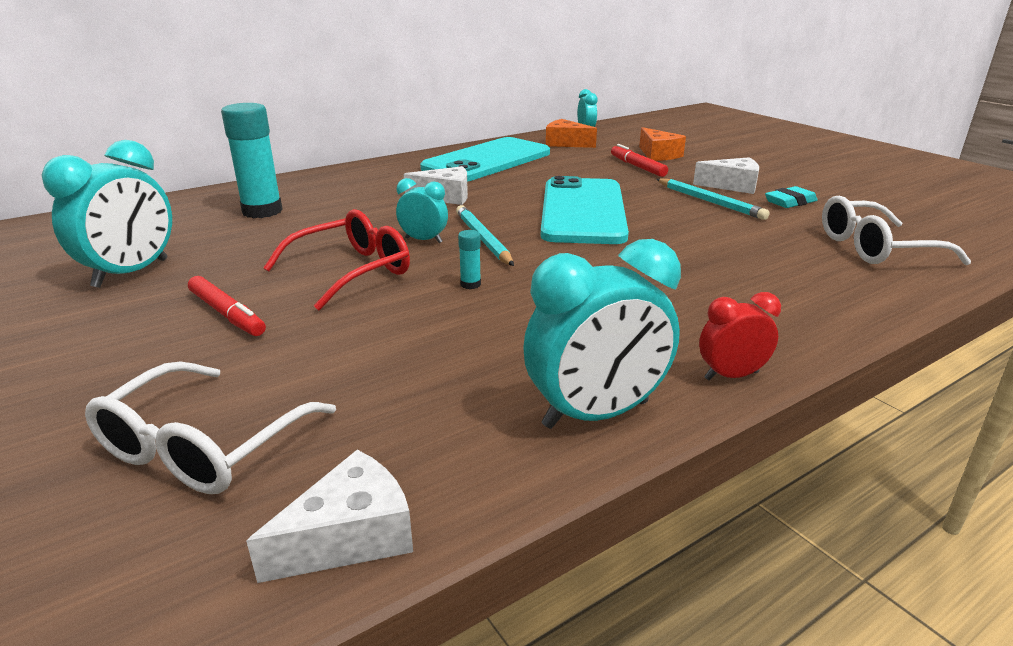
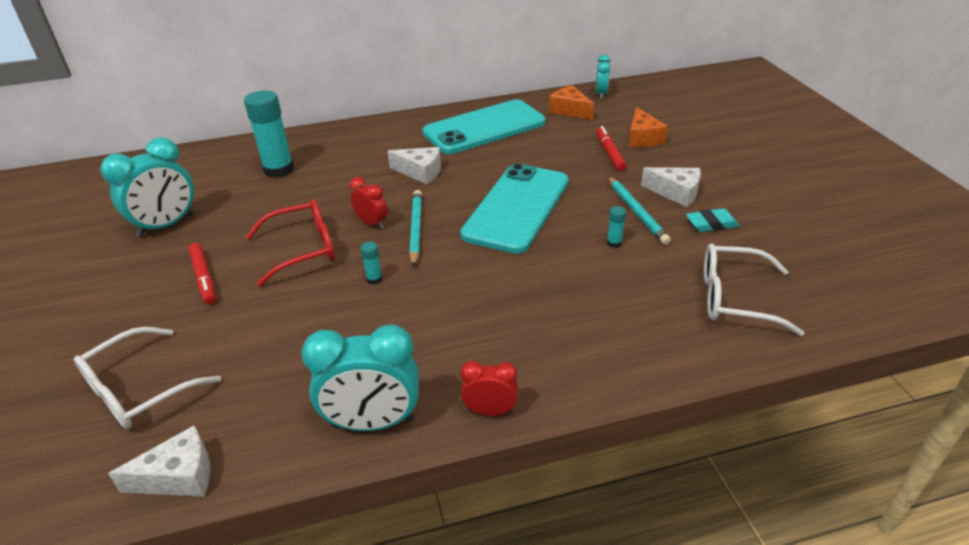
camera: 20 degrees right, 10 degrees up
turquoise clock [396,178,448,243] -> red clock [350,177,388,229]
none -> turquoise glue stick [607,206,626,248]

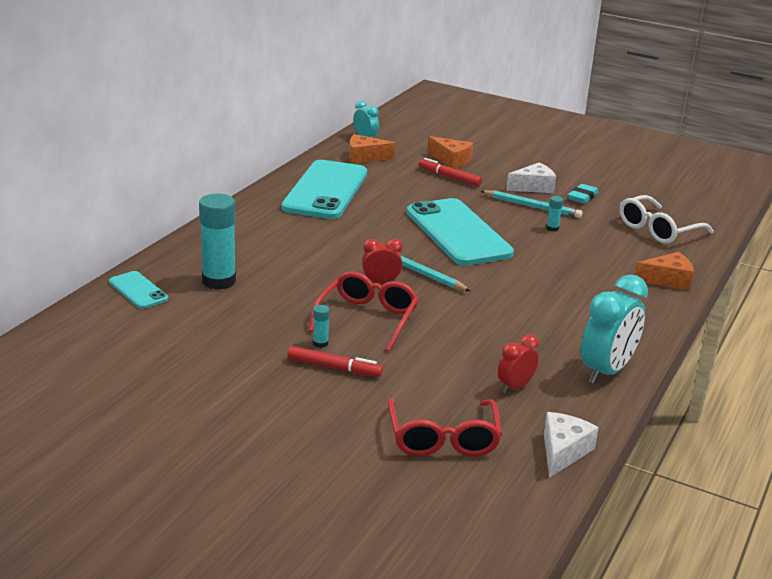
camera: 50 degrees left, 10 degrees down
white glasses [74,327,221,429] -> red glasses [388,399,502,456]
turquoise clock [100,137,194,237] -> none
turquoise glue stick [361,242,383,284] -> turquoise glue stick moved to [313,305,330,348]
white cheese [388,147,441,184] -> none
red clock [461,361,518,416] -> red clock moved to [498,334,539,393]
none -> turquoise phone [109,271,168,309]
none -> orange cheese [635,252,694,290]

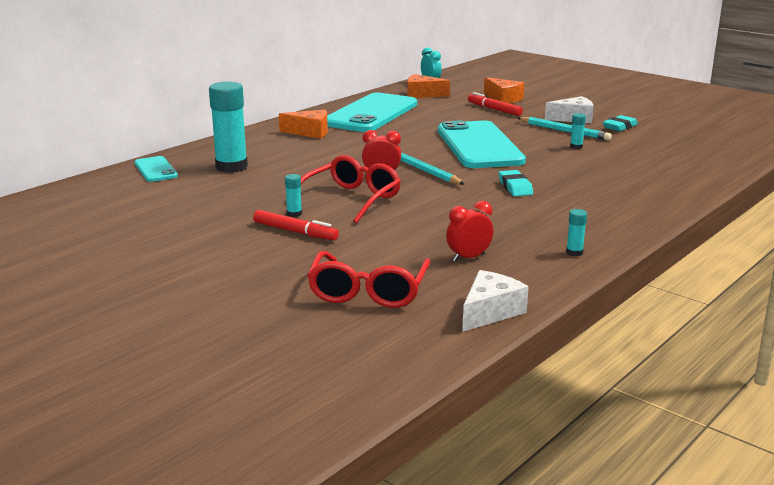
camera: 15 degrees right, 5 degrees down
turquoise clock [581,274,648,384] -> turquoise glue stick [566,209,587,256]
white glasses [619,195,714,244] -> none
orange cheese [635,252,694,290] -> orange cheese moved to [279,110,328,139]
none -> turquoise eraser [499,170,533,196]

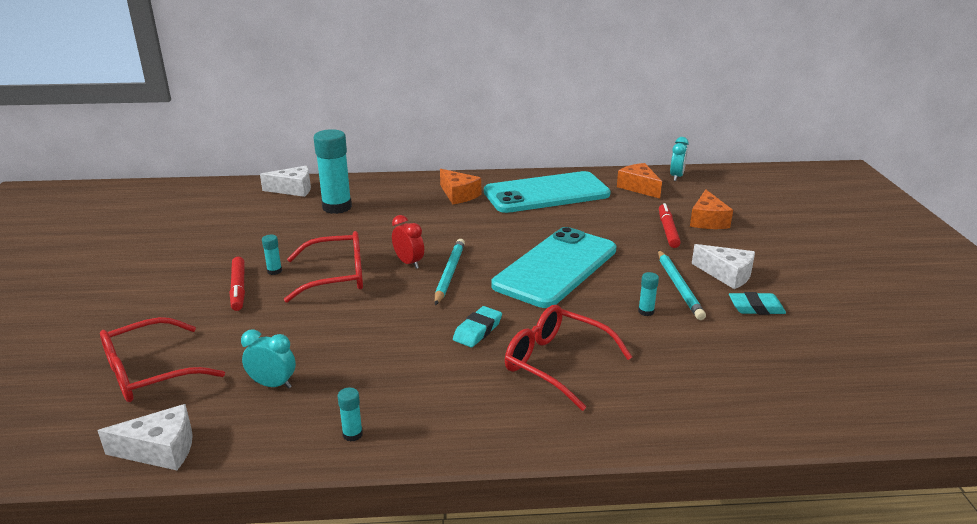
camera: 45 degrees right, 5 degrees up
turquoise phone [134,156,178,182] -> white cheese [260,166,311,197]
red clock [446,201,493,262] -> turquoise clock [241,329,296,389]
none -> red glasses [505,305,632,411]

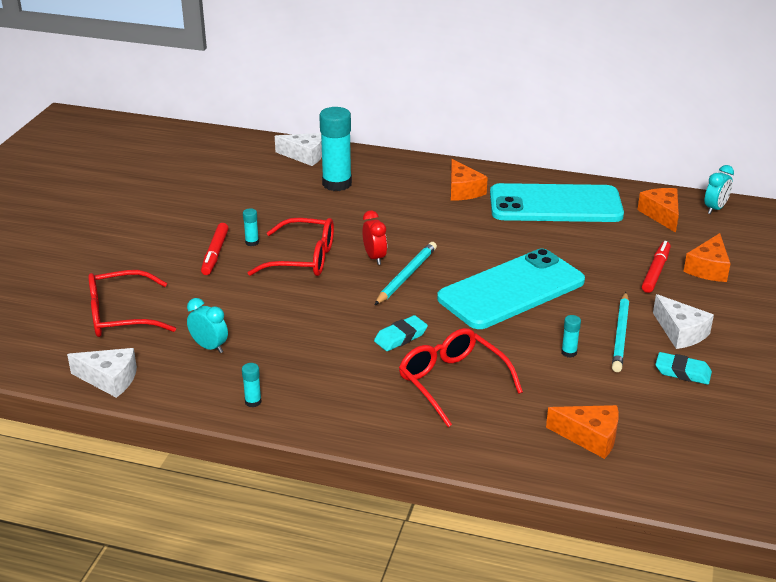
camera: 20 degrees right, 5 degrees up
none -> orange cheese [546,405,619,459]

